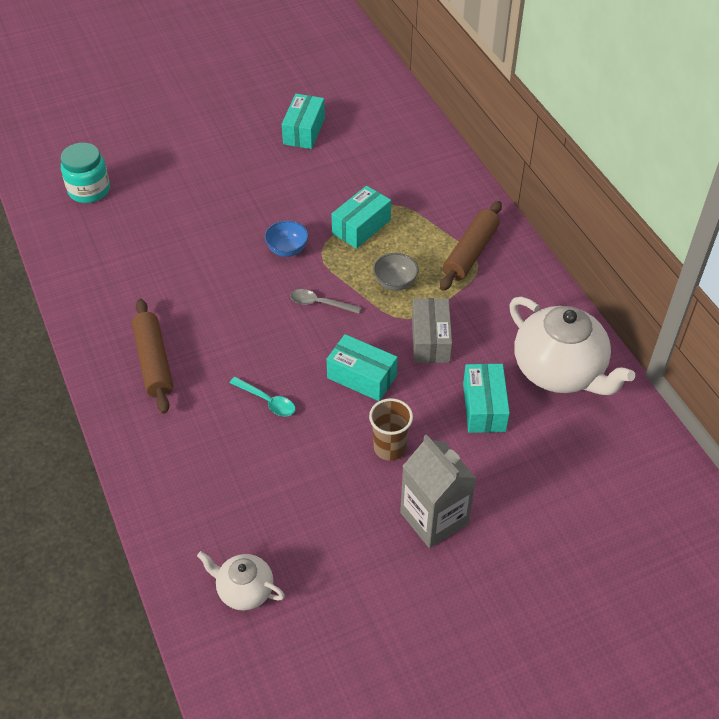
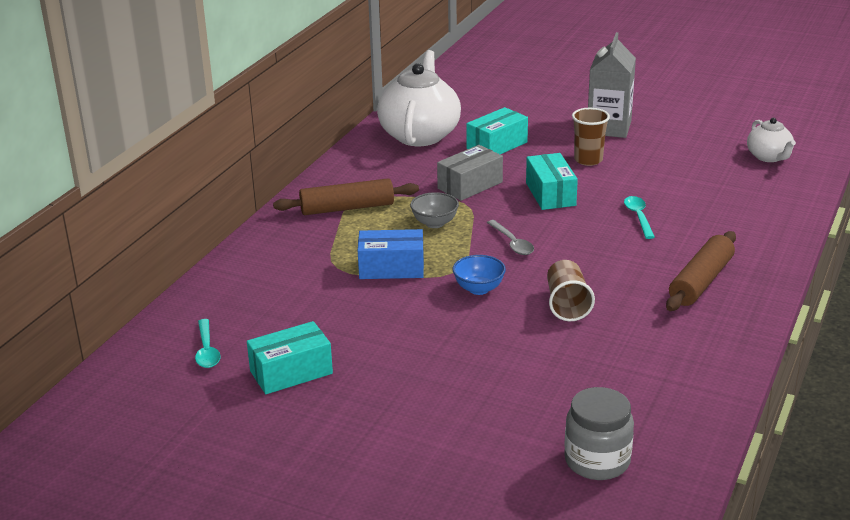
camera: 130 degrees left, 20 degrees down
turquoise jar [61,143,110,203] -> grey jar [564,387,634,480]
turquoise box [332,186,391,249] -> blue box [358,229,424,279]
none -> turquoise spoon [195,319,221,368]
none -> brown cup [547,260,595,321]

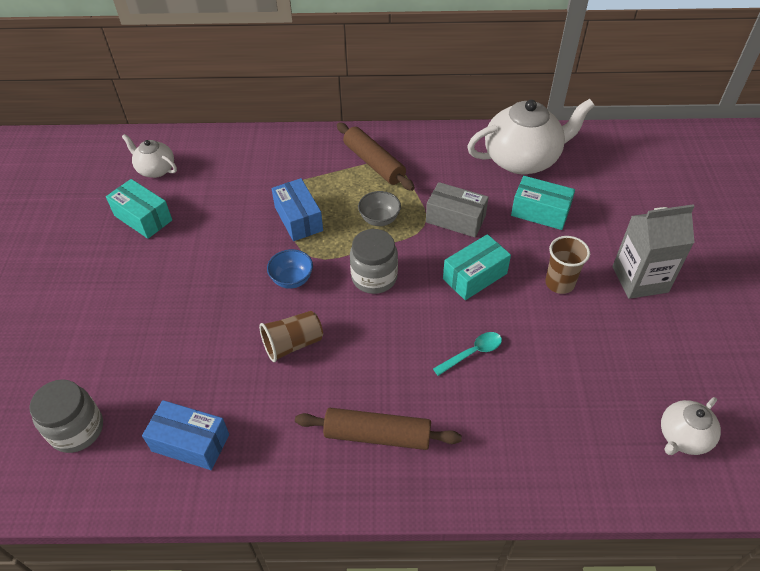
camera: 65 degrees right, 20 degrees up
turquoise spoon [195,319,221,368] -> white teapot [122,134,177,178]
grey spoon [487,220,534,255] -> grey jar [350,229,398,294]
none -> blue box [142,400,229,470]

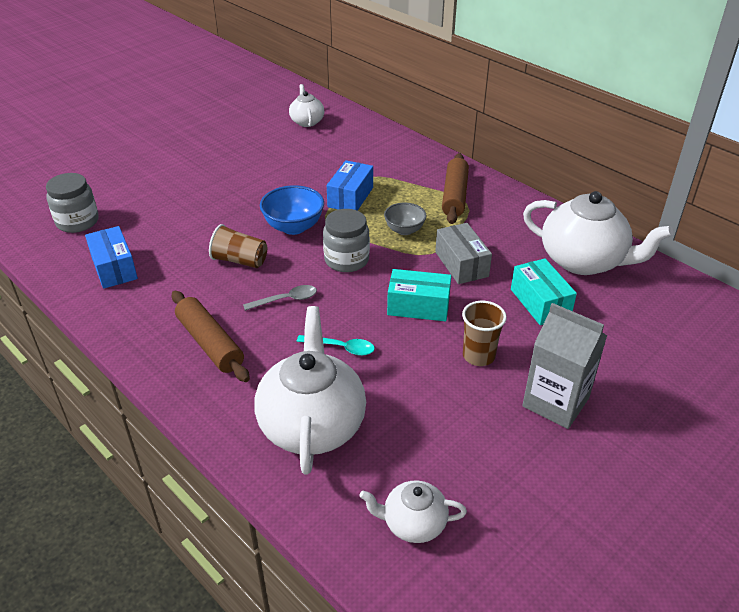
camera: 45 degrees right, 10 degrees down
turquoise box [106,179,172,239] -> none
blue bowl [267,249,313,289] -> blue bowl [260,185,324,235], size x1.51
none -> grey spoon [243,285,317,311]
none -> white teapot [254,306,366,475]

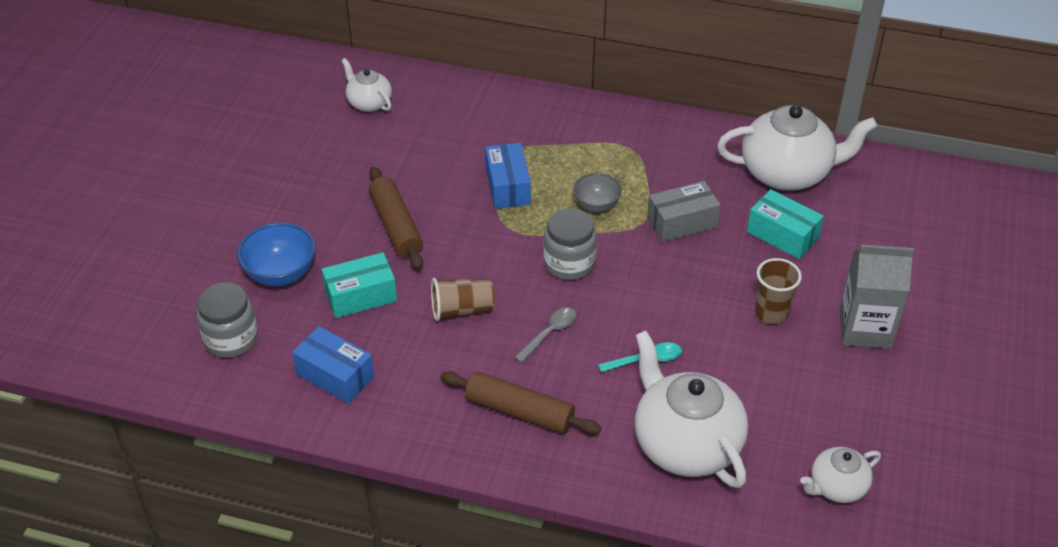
camera: 30 degrees left, 5 degrees up
blue bowl [260,185,324,235] -> blue bowl moved to [237,222,316,287]
turquoise box [387,269,451,321] -> turquoise box moved to [322,252,397,318]
grey box [435,223,492,284] -> grey box turned 60 degrees counterclockwise [647,181,721,242]
brown rolling pin [442,153,469,224] -> brown rolling pin moved to [369,167,423,270]

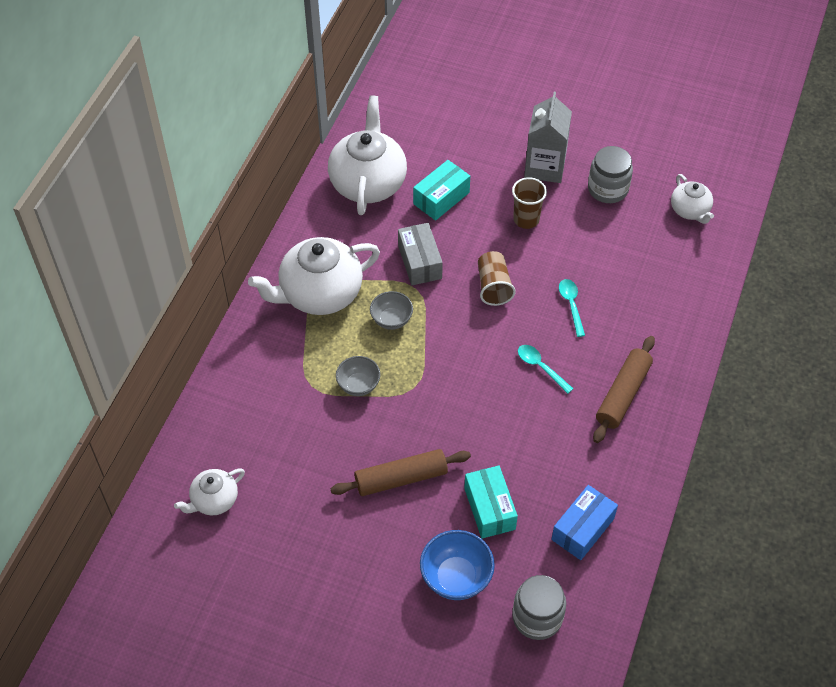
camera: 85 degrees left, 10 degrees up
brown cup [431,278,495,321] -> brown cup moved to [478,251,516,306]
blue box [485,143,531,209] -> grey bowl [336,356,381,396]
grey spoon [514,308,576,363] -> turquoise spoon [518,345,573,394]
grey jar [543,208,597,280] -> grey jar moved to [588,146,633,203]
white teapot [635,331,748,488] -> white teapot moved to [248,237,380,315]

